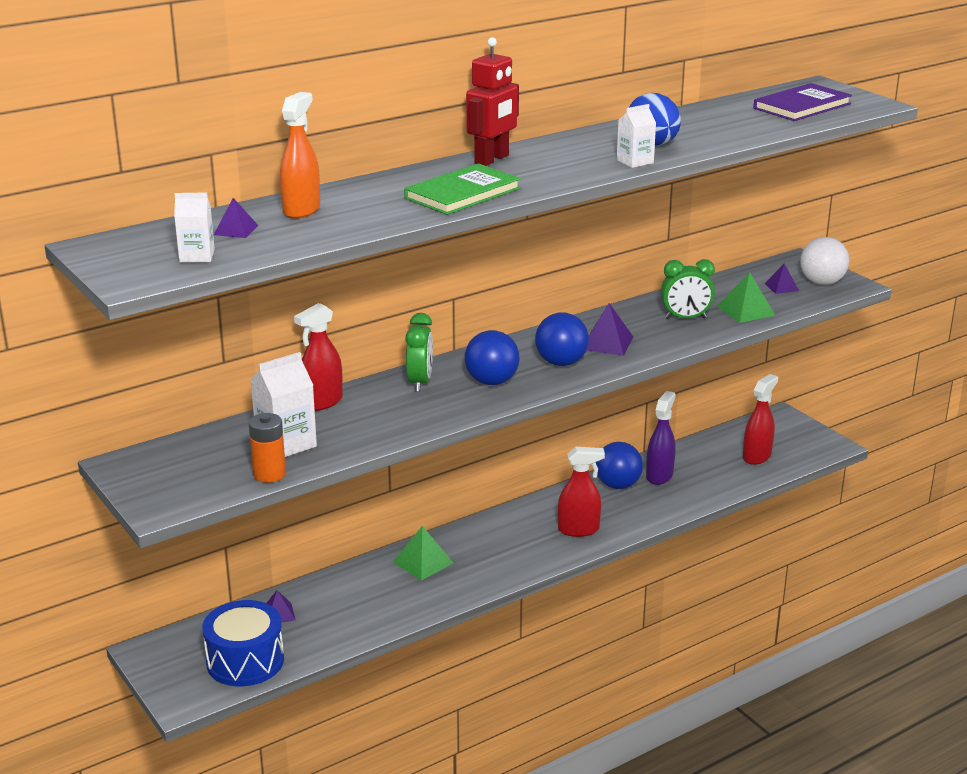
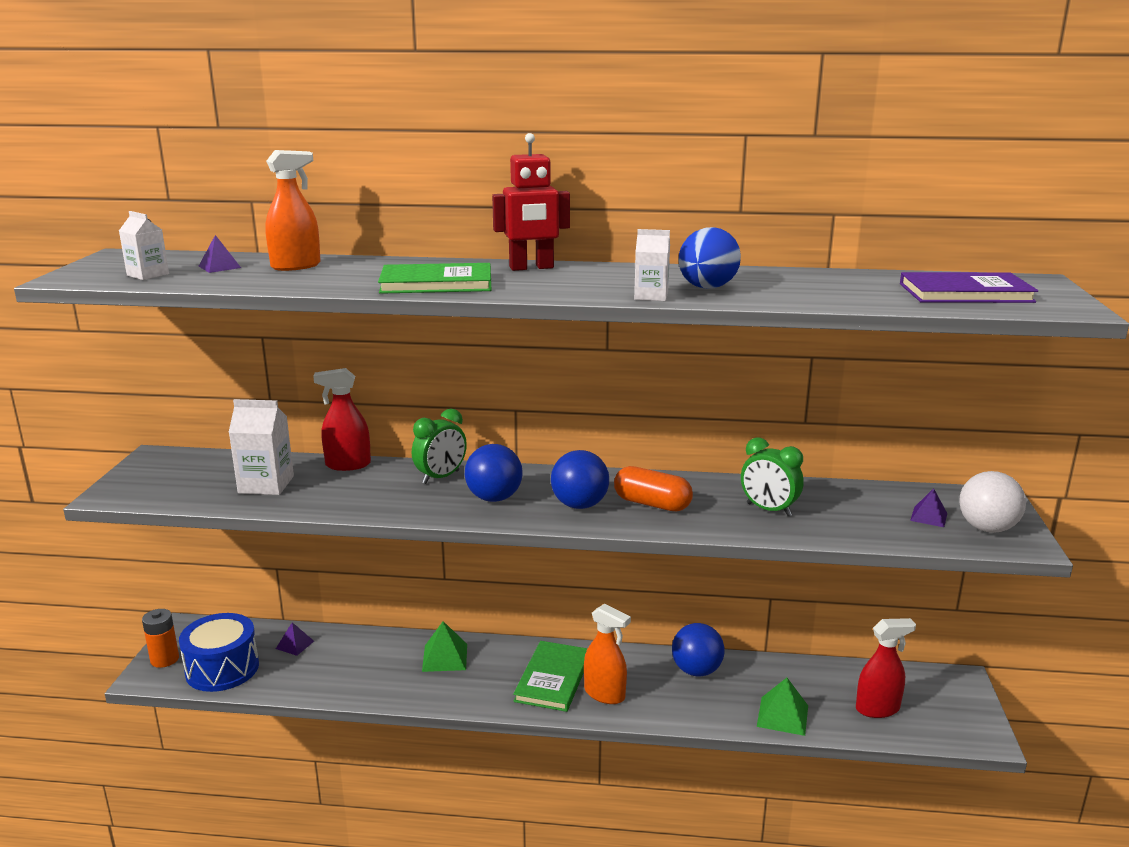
camera: 40 degrees right, 5 degrees down
orange battery [249,413,286,483] -> orange battery moved to [142,609,179,668]
red spray bottle [558,447,605,537] -> orange spray bottle [584,604,631,704]
purple pyramid [587,303,633,356] -> orange capsule [614,466,693,511]
purple spray bottle [646,391,676,485] -> none
green pyramid [717,272,776,323] -> green pyramid moved to [757,678,808,736]
none -> green book [513,641,588,712]

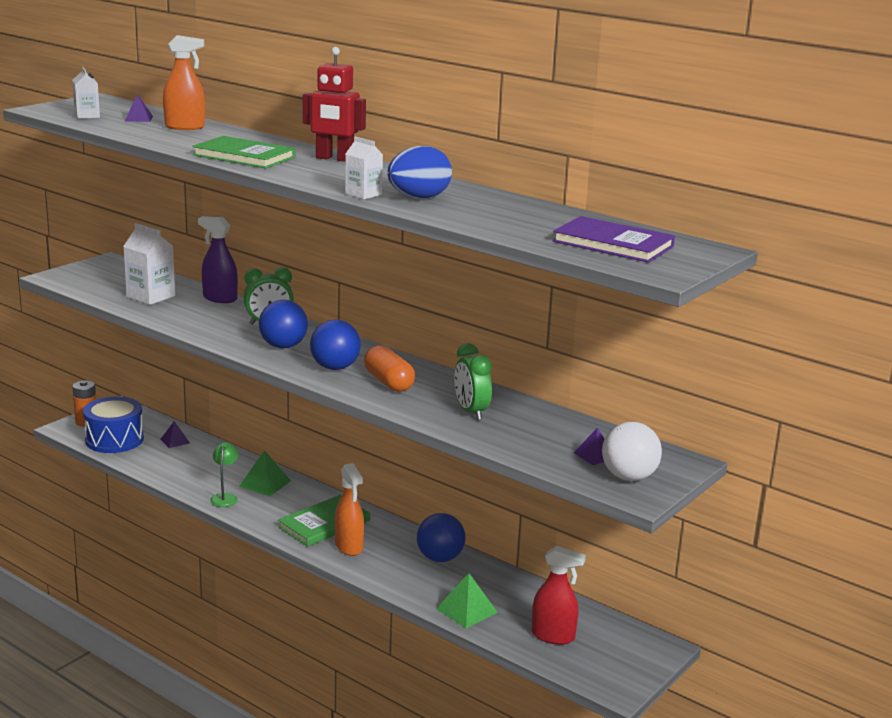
camera: 30 degrees right, 0 degrees up
red spray bottle [313,368,371,471] -> purple spray bottle [198,216,238,303]
none -> green lamp [210,443,238,507]

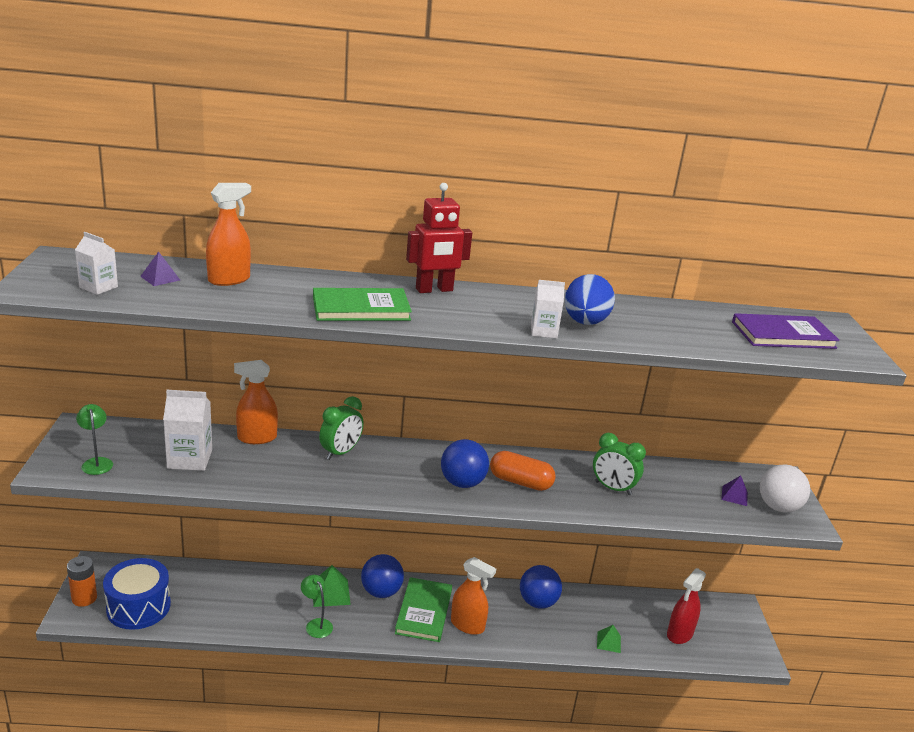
camera: 40 degrees left, 5 degrees up
purple pyramid [160,421,190,448] -> none
purple spray bottle [198,216,238,303] -> orange spray bottle [234,360,278,444]
blue ball [259,300,308,349] -> blue ball moved to [361,554,404,598]
green pyramid [436,573,498,628] -> green pyramid [597,625,621,653], size x0.64
red spray bottle [531,546,586,645] -> red spray bottle turned 150 degrees clockwise [667,568,706,644]
none -> green lamp [76,404,113,475]

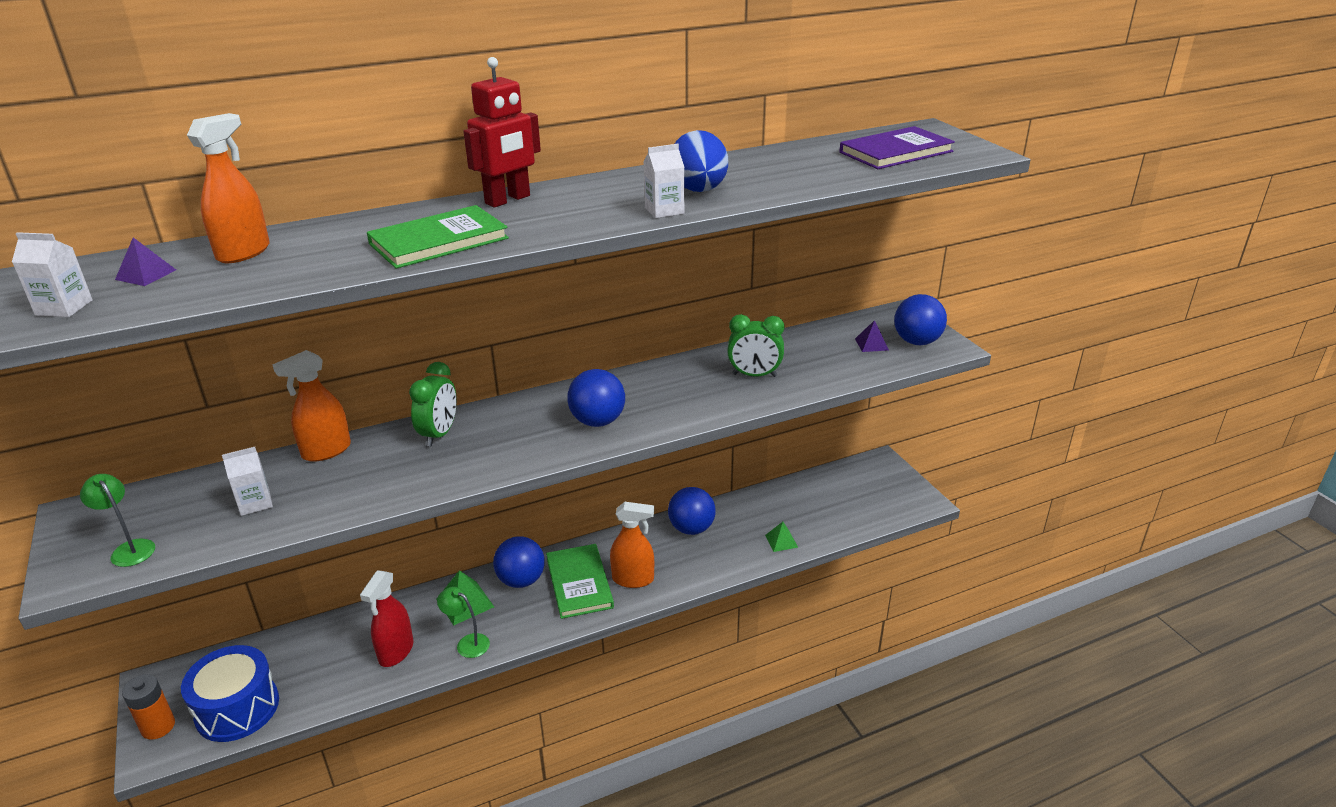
camera: 20 degrees left, 5 degrees up
white carton [163,390,212,471] -> white carton [222,447,273,516], size x0.62
orange capsule [490,451,556,491] -> none
red spray bottle [667,568,706,644] -> red spray bottle moved to [360,570,413,667]
white ball [760,464,810,512] -> blue ball [894,294,947,345]

